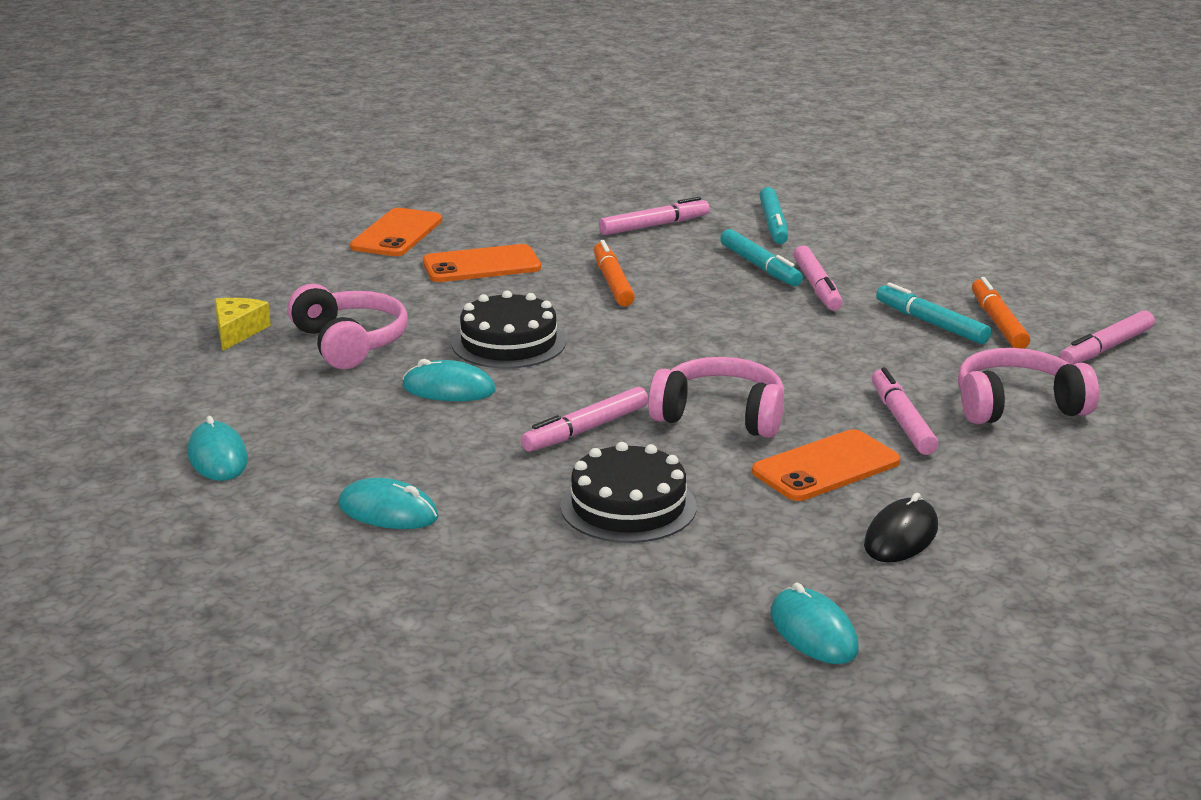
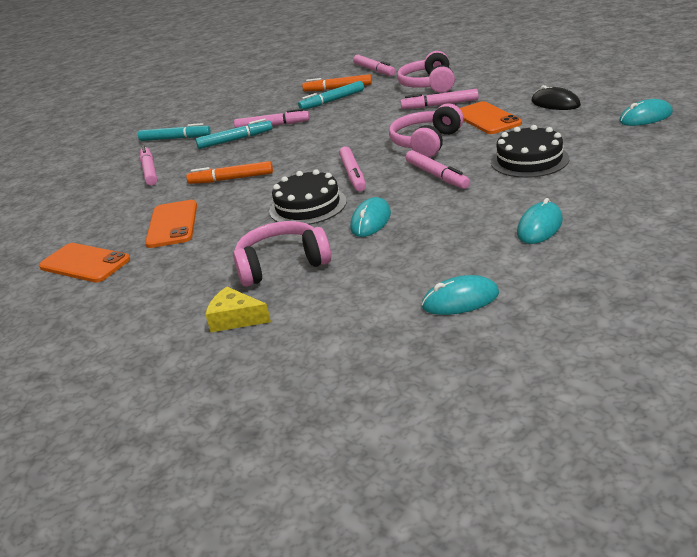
camera: 75 degrees left, 5 degrees up
none -> pink marker [339,146,366,192]

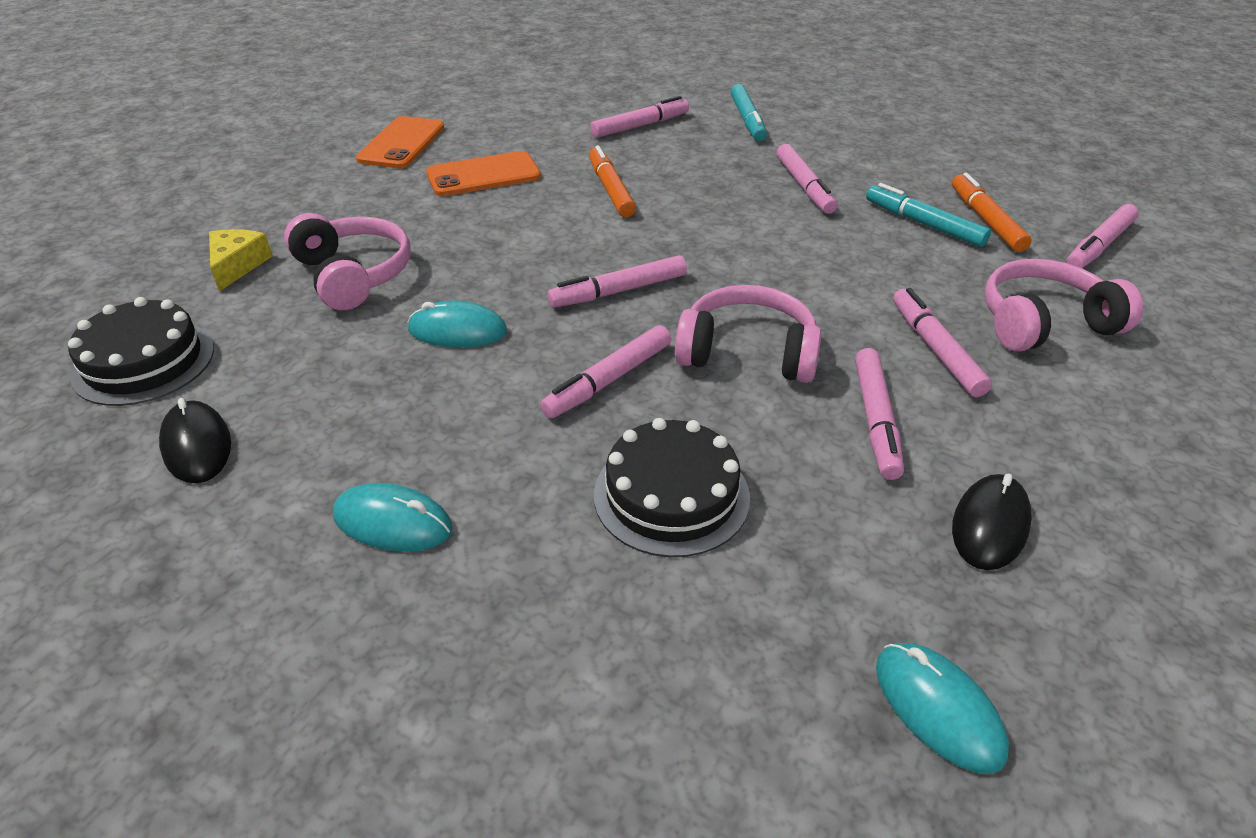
camera: 70 degrees right, 10 degrees up
turquoise marker [196,118,272,149] -> none
black cake [269,169,347,225] -> black cake moved to [68,297,214,406]
turquoise mouse [422,275,499,315] -> black mouse [159,398,231,483]
orange phone [460,101,522,134] -> pink marker [855,348,904,480]

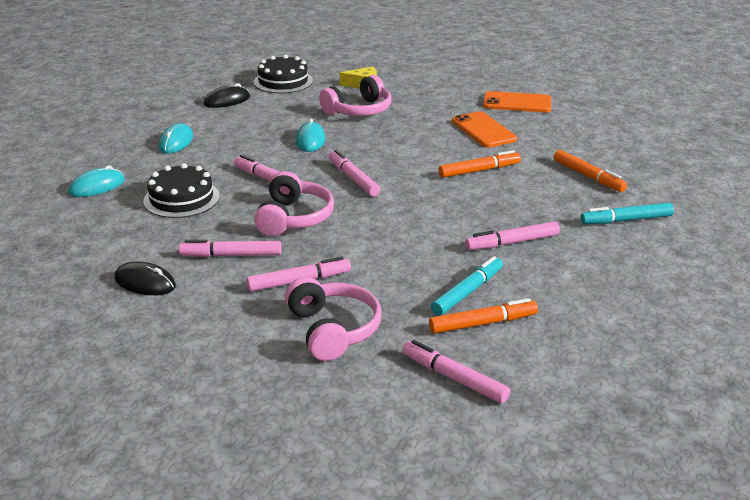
camera: 85 degrees right, 10 degrees down
pink marker [590,96,689,138] -> orange marker [554,150,627,192]
turquoise mouse [876,643,1009,774] -> turquoise mouse moved to [68,166,125,197]

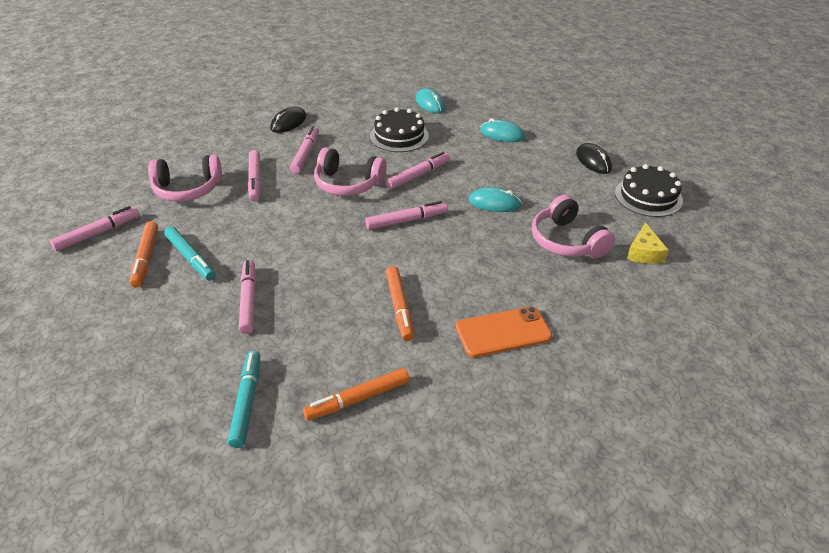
camera: 100 degrees right, 10 degrees up
orange phone [483,91,552,113] -> none

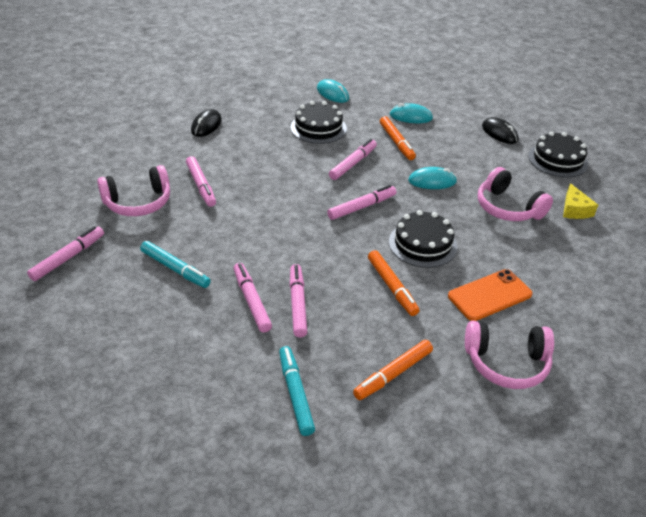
camera: 15 degrees left, 0 degrees up
orange marker [130,221,158,287] -> orange marker moved to [380,116,416,160]
pink marker [290,126,319,174] -> pink marker moved to [290,264,307,337]
pink headphones [314,147,387,196] -> pink headphones moved to [465,321,554,389]
none -> black cake [389,210,457,268]

